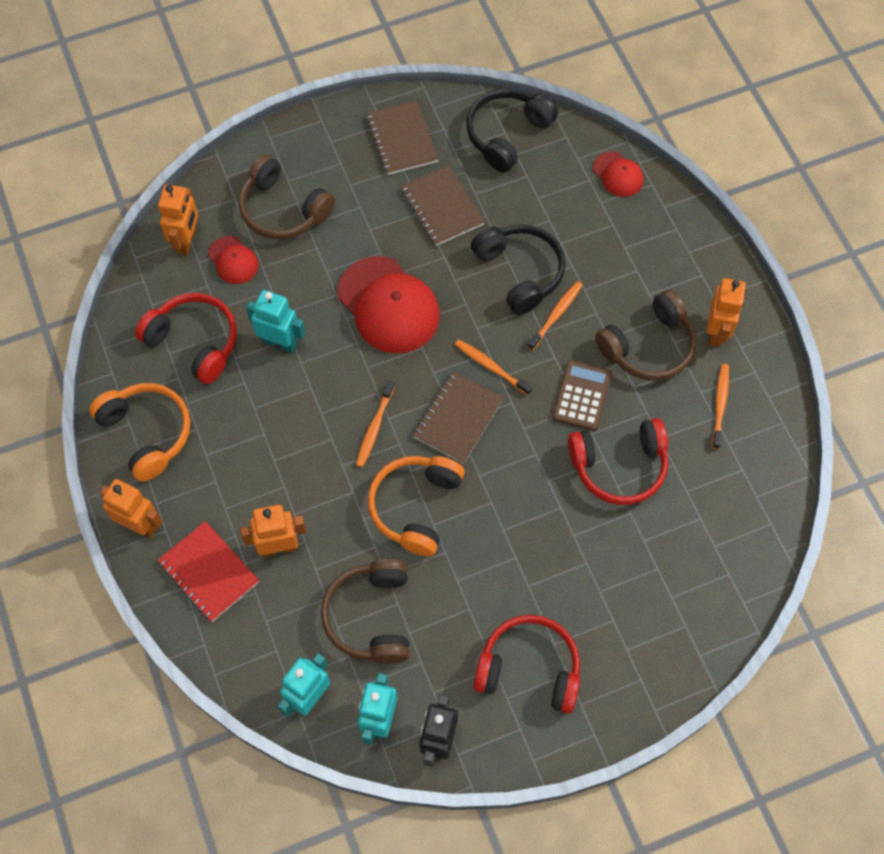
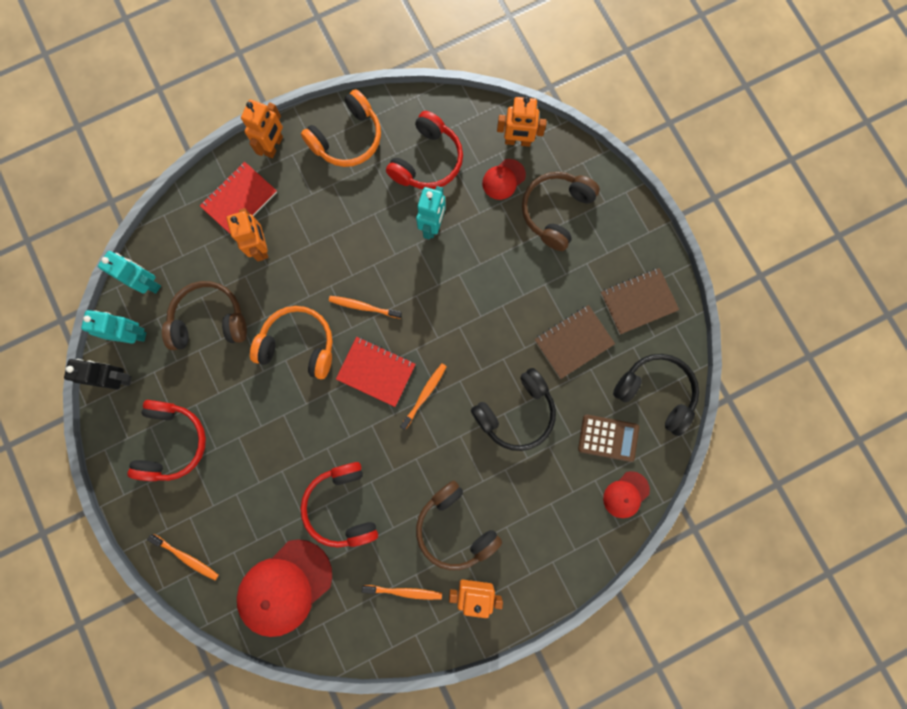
camera: 85 degrees right, 15 degrees up
red cap [337,256,440,353] -> red cap moved to [237,539,332,637]
brown notebook [413,371,504,464] -> red notebook [336,337,416,407]
orange toothbrush [527,281,582,351] -> orange toothbrush moved to [147,534,219,580]
brown calculator [552,360,612,431] -> brown calculator moved to [578,415,639,462]

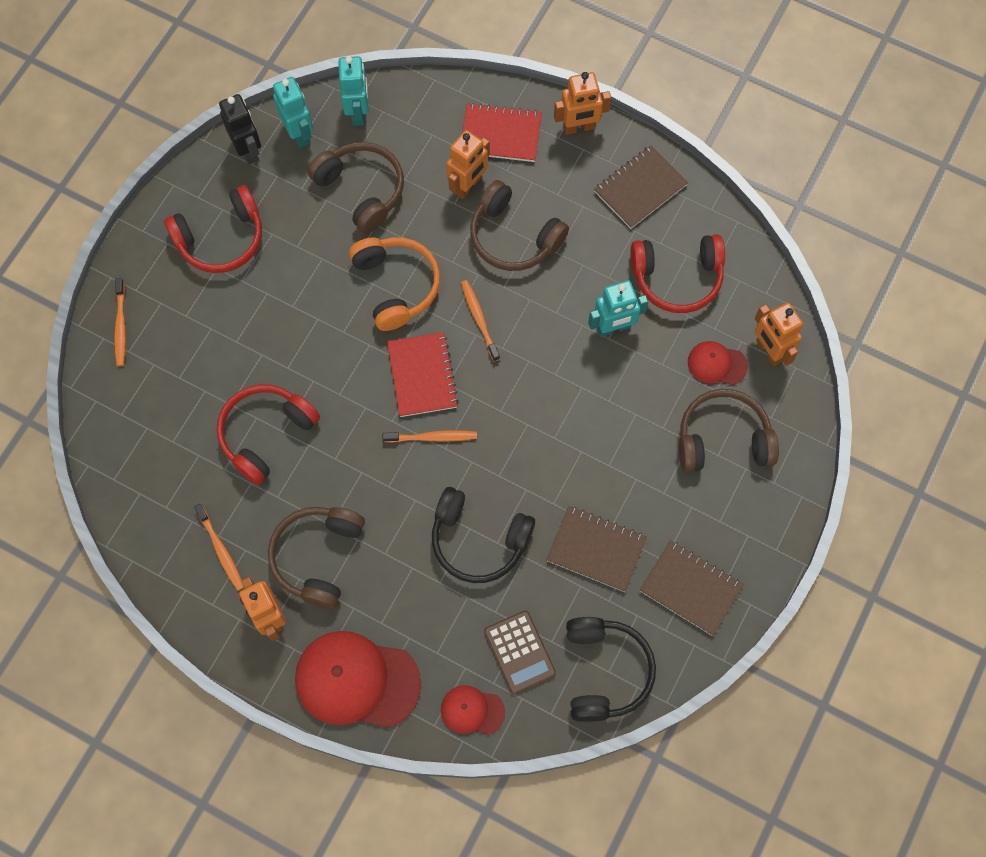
camera: 55 degrees right, 10 degrees down
red cap [237,539,332,637] -> red cap moved to [295,631,421,728]
orange headphones [301,89,381,167] -> brown notebook [594,145,688,229]
none -> brown headphones [470,180,569,271]

